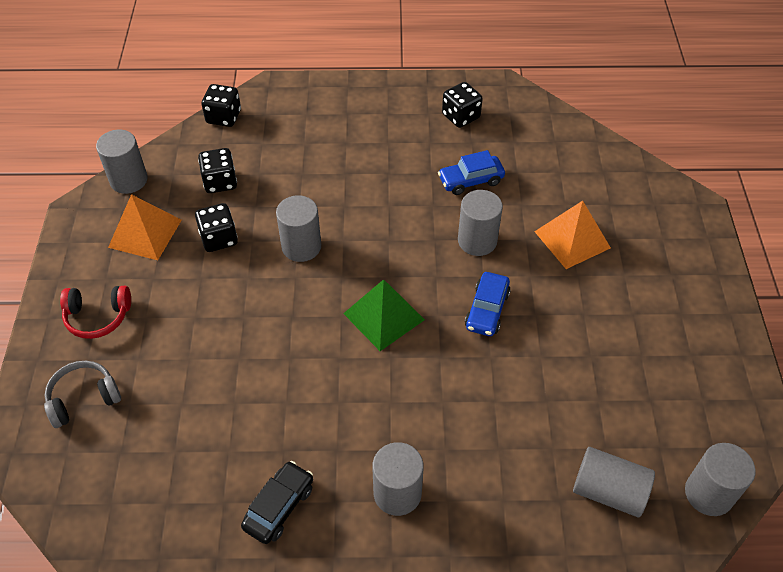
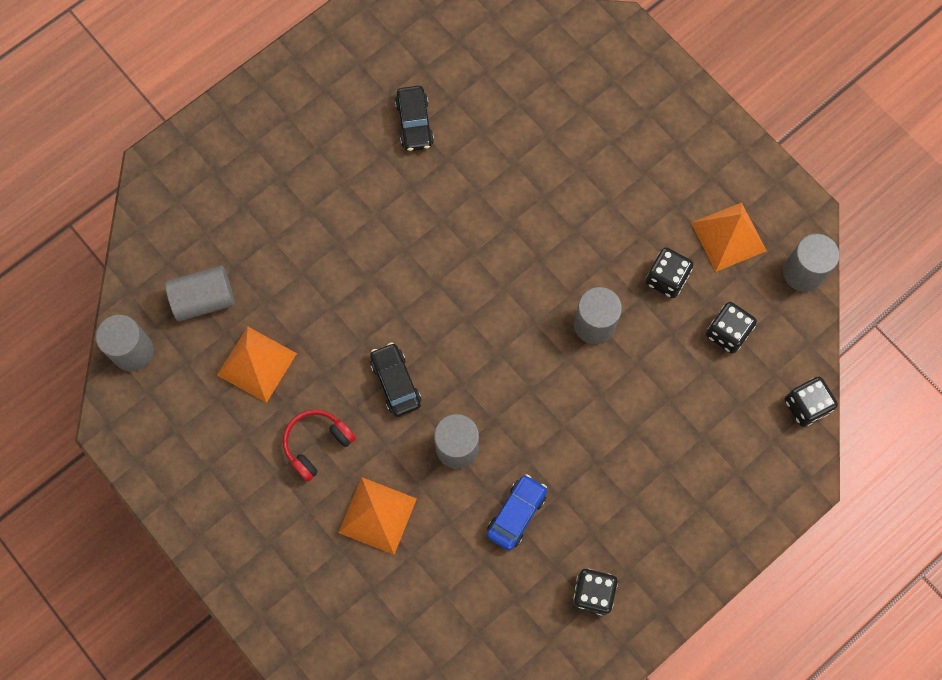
camera: 140 degrees right, 20 degrees up
grey headphones [44,361,121,428] -> none
red headphones [60,286,131,339] -> red headphones moved to [283,409,356,481]
green pyramid [343,279,425,351] -> none
grey cylinder [372,442,424,516] -> none
blue car [465,272,511,336] -> black car [370,342,421,417]
none -> orange pyramid [217,327,297,403]

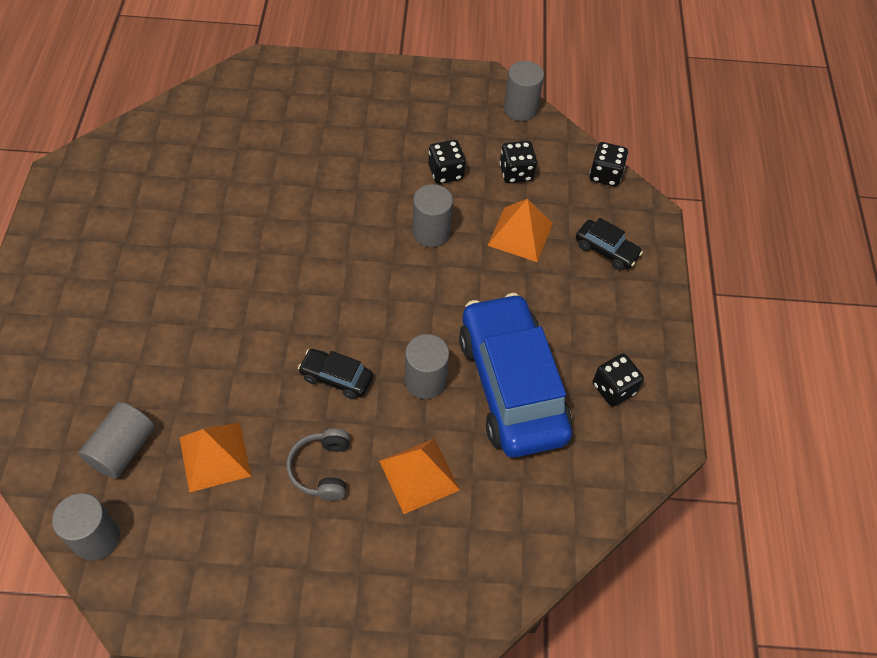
camera: 50 degrees left, 15 degrees down
red headphones [283,409,356,481] -> grey headphones [286,429,350,501]
black car [395,86,434,151] -> black car moved to [576,218,643,270]
blue car [487,474,547,551] -> blue car [459,293,572,457], size x2.35
orange pyramid [691,202,767,272] -> orange pyramid moved to [487,199,553,262]

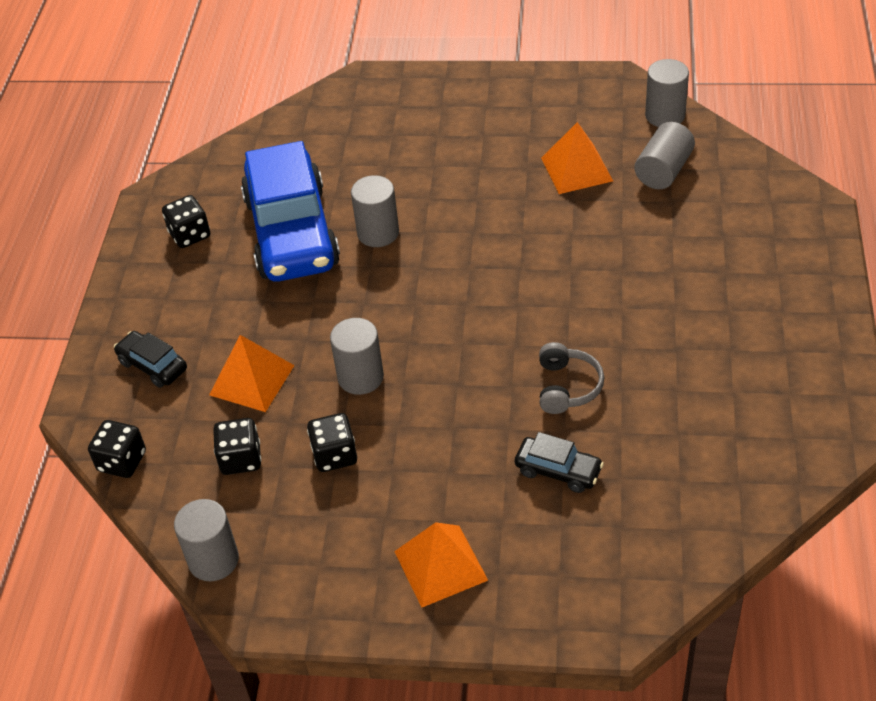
camera: 170 degrees left, 10 degrees down
grey headphones [286,429,350,501] -> grey headphones moved to [539,342,604,414]
black car [298,349,373,399] -> black car moved to [515,432,604,493]
orange pyramid [380,438,460,514] -> orange pyramid moved to [394,522,488,608]

